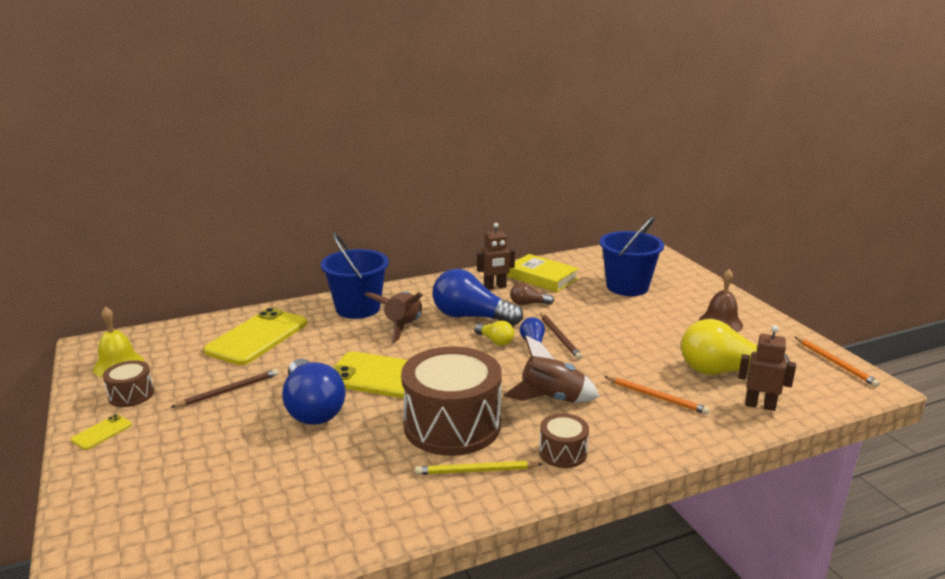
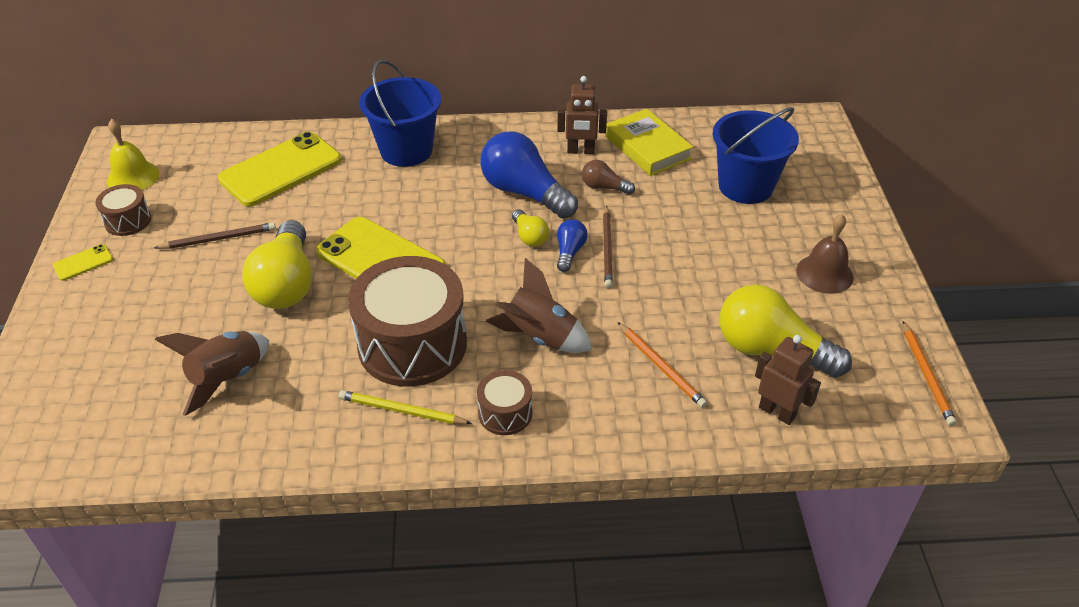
camera: 20 degrees right, 20 degrees up
blue light bulb [282,359,346,425] -> yellow light bulb [242,220,312,309]
brown rocket [364,291,423,343] -> brown rocket moved to [155,331,269,416]

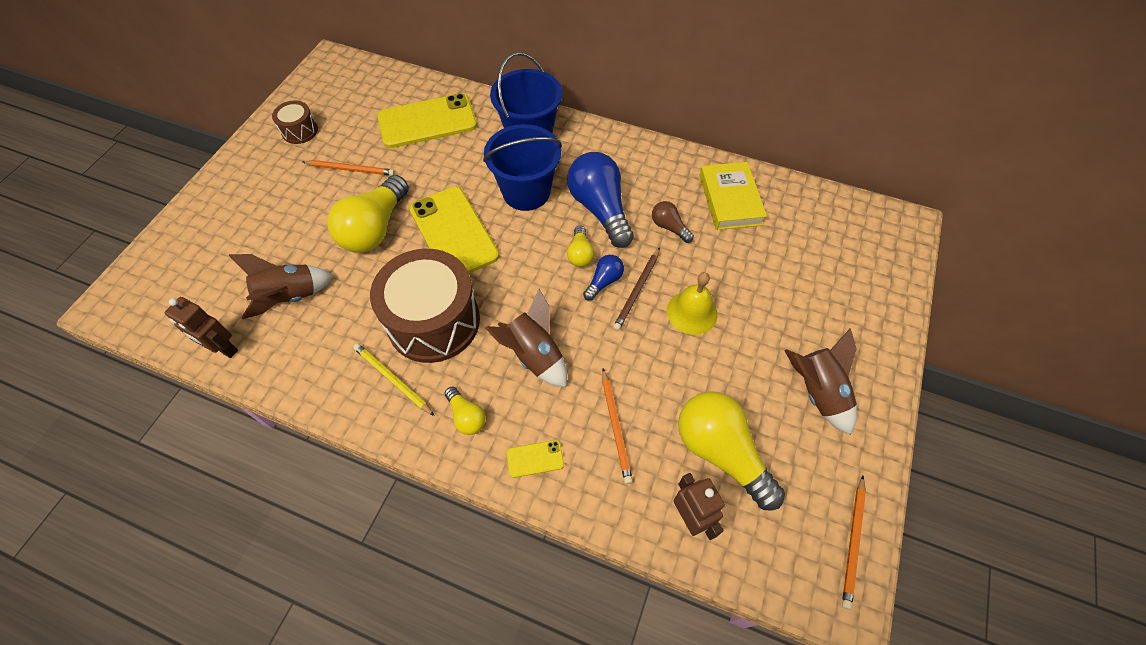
camera: 25 degrees right, 15 degrees up
yellow phone [53,244,113,281] -> yellow phone moved to [507,440,564,478]
yellow bell [107,119,160,190] -> yellow bell moved to [667,272,718,335]
brown pencil [154,222,276,249] -> orange pencil [303,160,395,176]
brown drum [477,370,532,435] -> yellow light bulb [445,386,486,435]
brown robot [557,76,607,154] -> brown robot moved to [165,297,238,358]
blue bucket [713,107,799,204] -> blue bucket moved to [483,124,562,211]
brown bell [796,214,854,294] -> brown rocket [784,328,857,435]

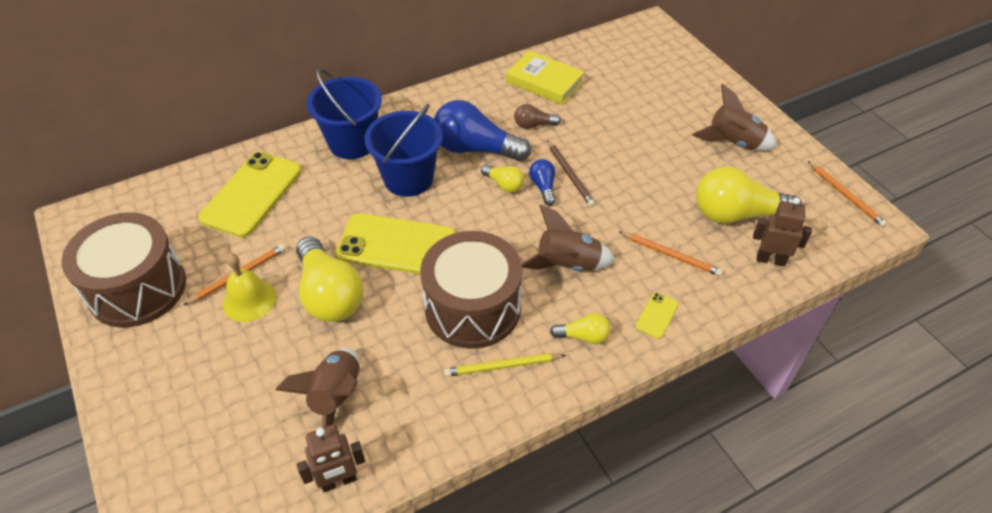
camera: 50 degrees left, 10 degrees down
brown drum [272,100,318,144] -> brown drum [61,213,186,327], size x2.14
yellow bell [667,272,718,335] -> yellow bell moved to [222,253,276,322]

